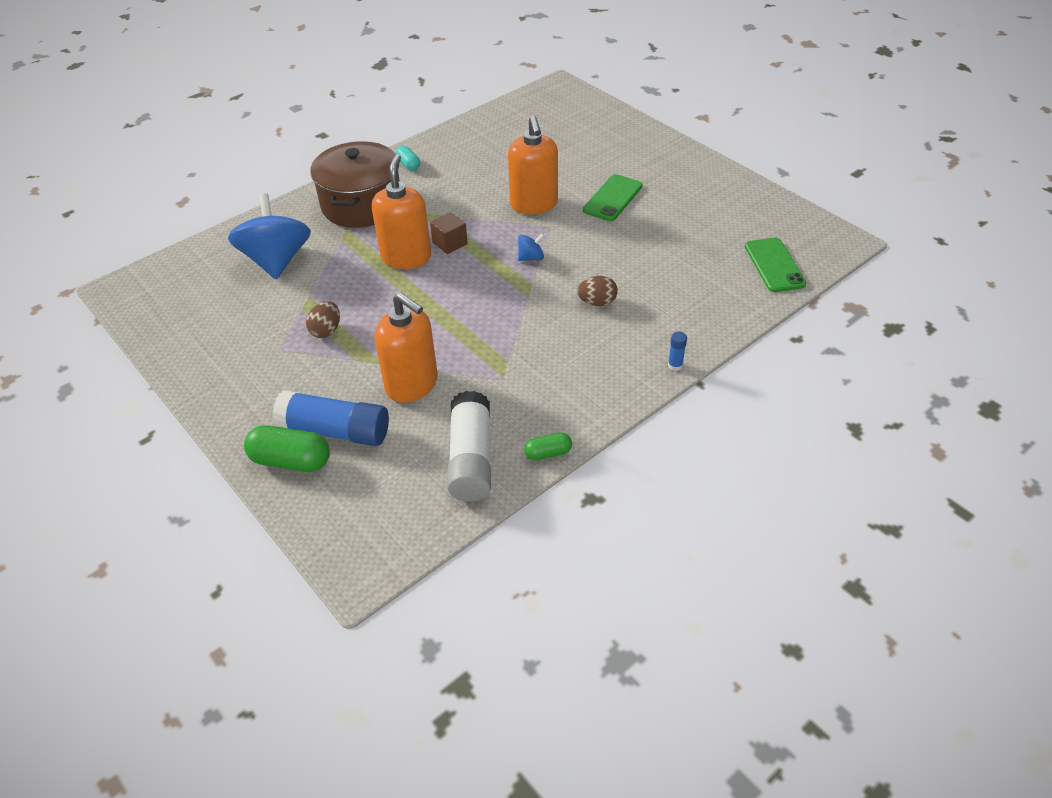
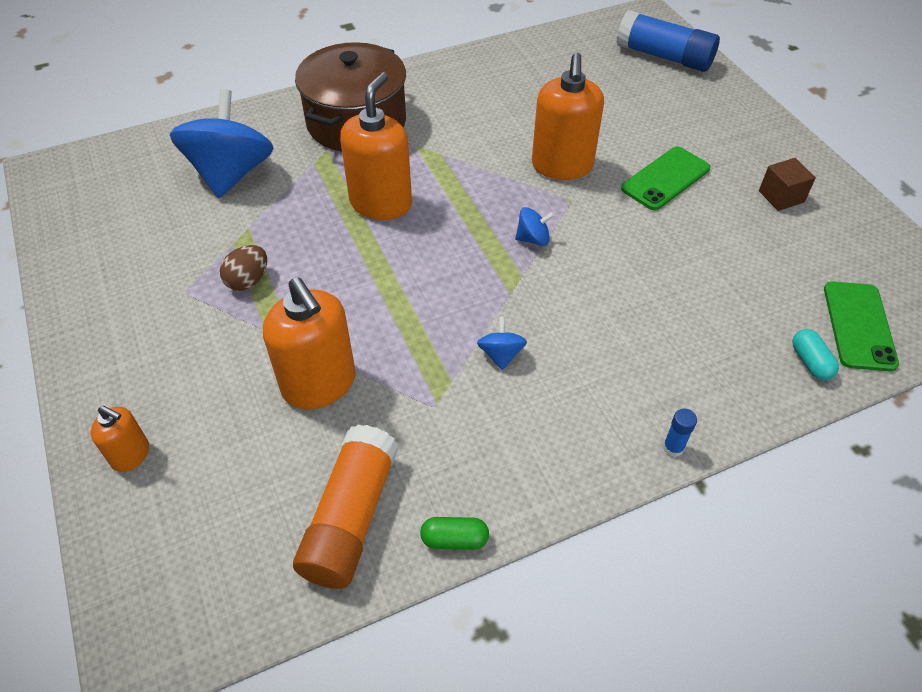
camera: 15 degrees right, 5 degrees up
green capsule [244,425,330,472] -> orange soap dispenser [91,406,149,472]
blue glue stick [272,390,389,446] -> blue glue stick moved to [616,10,720,72]
turquoise capsule [395,146,420,171] -> turquoise capsule moved to [792,329,839,380]
brown cube [430,212,468,254] -> brown cube moved to [759,158,816,211]
white glue stick [447,391,491,502] -> orange glue stick [293,425,398,589]
brown egg [577,276,618,306] -> none
none -> blue spinning top [477,317,527,370]

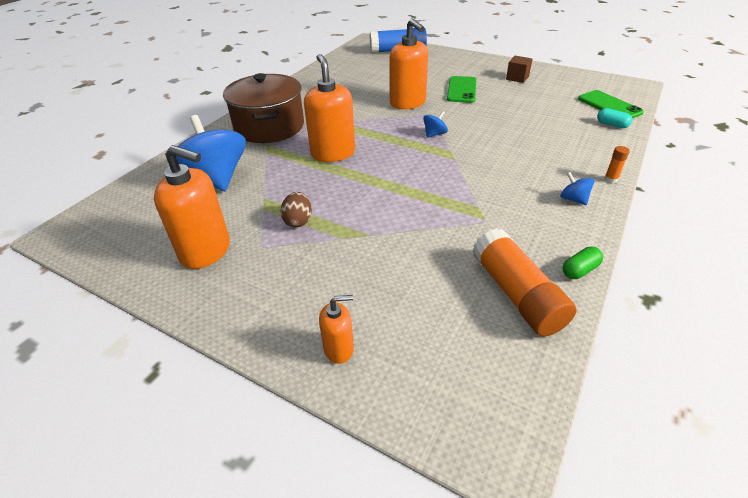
camera: 35 degrees left, 10 degrees down
orange soap dispenser [263,277,356,409] -> orange soap dispenser moved to [154,145,230,269]
blue spinning top [477,317,527,370] -> blue spinning top moved to [560,172,595,205]
blue glue stick [663,409,697,457] -> orange glue stick [604,146,630,183]

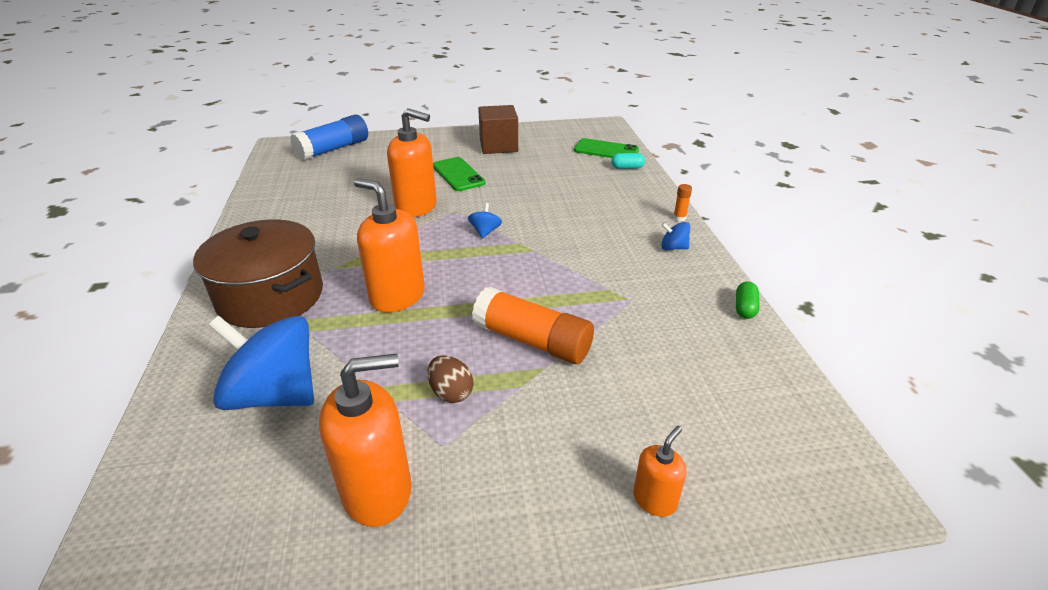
camera: 40 degrees left, 5 degrees down
orange glue stick [472,228,577,336] -> orange glue stick moved to [472,287,594,364]
brown cube [506,56,533,83] -> brown cube [478,105,518,154], size x1.70

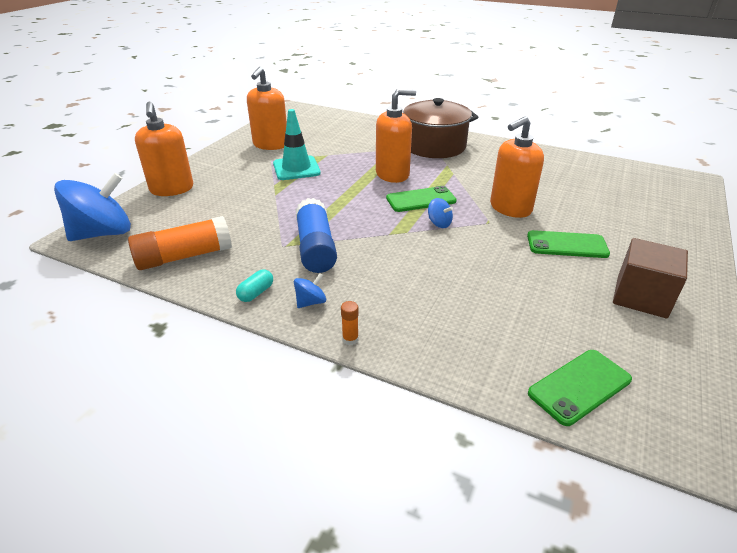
camera: 125 degrees right, 0 degrees up
blue spinning top [208,316,314,410] -> blue spinning top moved to [54,173,131,241]
blue glue stick [290,115,368,161] -> blue glue stick moved to [296,198,337,273]
brown egg [428,355,474,403] -> turquoise traffic cone [273,109,321,180]
orange glue stick [472,287,594,364] -> orange glue stick moved to [128,216,232,270]
turquoise capsule [611,153,645,169] -> turquoise capsule moved to [236,269,273,302]
orange soap dispenser [633,426,687,517] -> orange soap dispenser [135,102,193,196], size x1.91
green capsule [736,281,760,319] -> none
none -> green phone [386,186,457,212]

